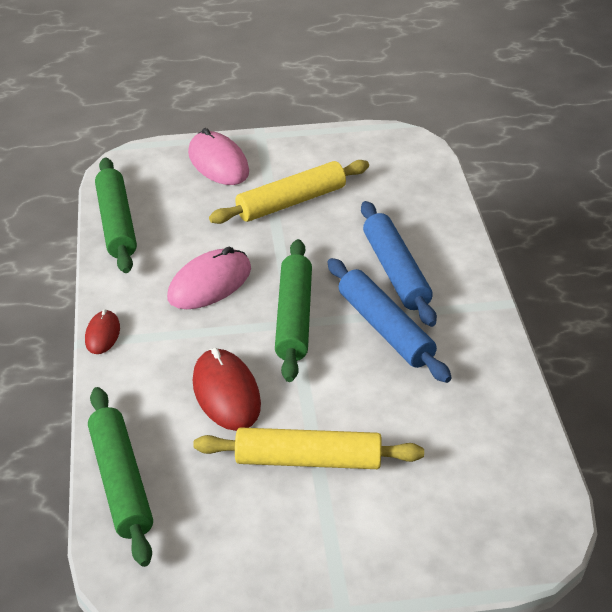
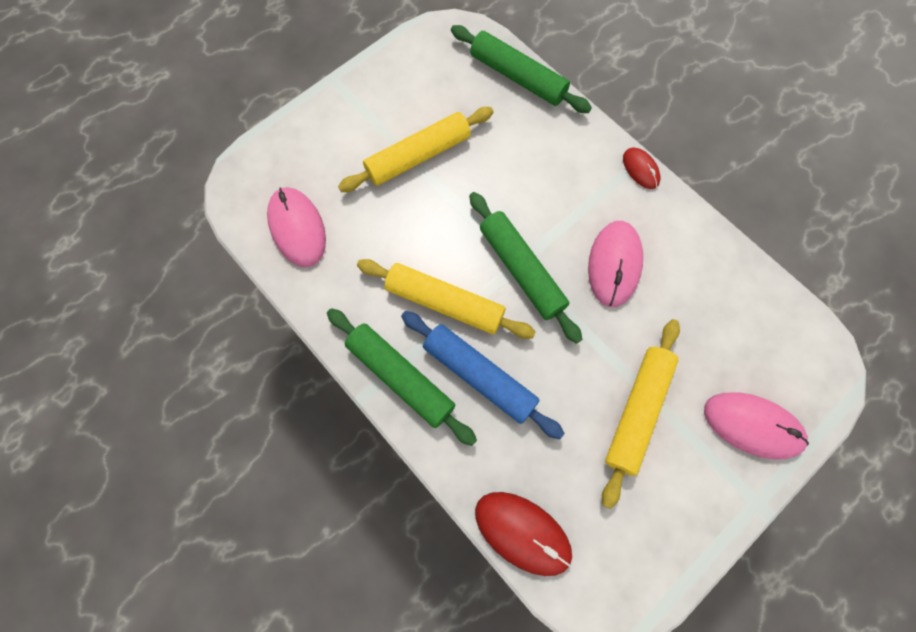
camera: 145 degrees right, 30 degrees up
green rolling pin [95,158,137,273] -> green rolling pin moved to [327,308,477,446]
red mouse [193,348,261,431] -> red mouse moved to [475,492,572,576]
blue rolling pin [328,258,452,383] -> yellow rolling pin [357,259,536,339]
none -> pink mouse [267,187,326,268]

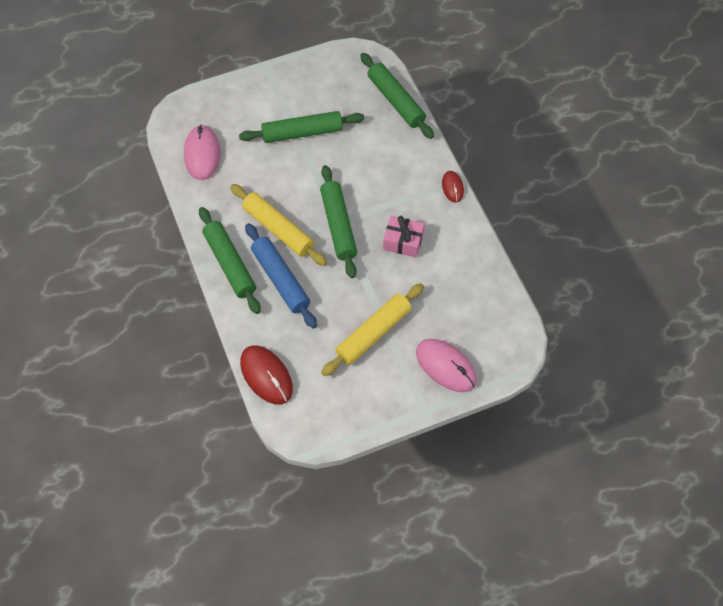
camera: 20 degrees right, 10 degrees down
yellow rolling pin [338,107,493,192] -> green rolling pin [239,111,364,143]
pink mouse [588,221,643,307] -> pink gift [383,216,425,257]

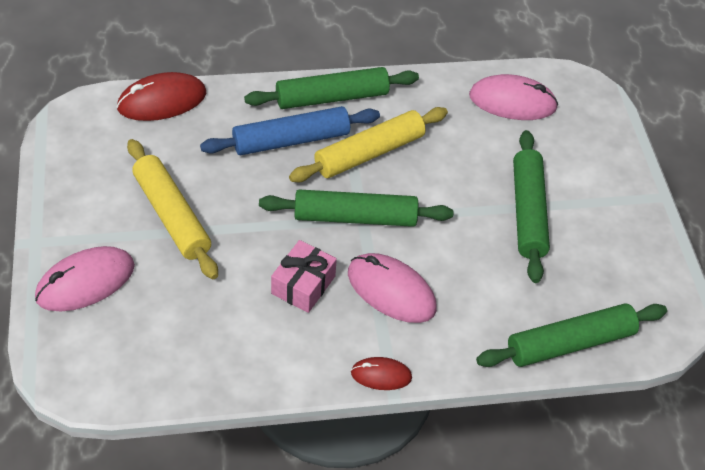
camera: 100 degrees right, 10 degrees down
none -> pink mouse [348,253,437,323]

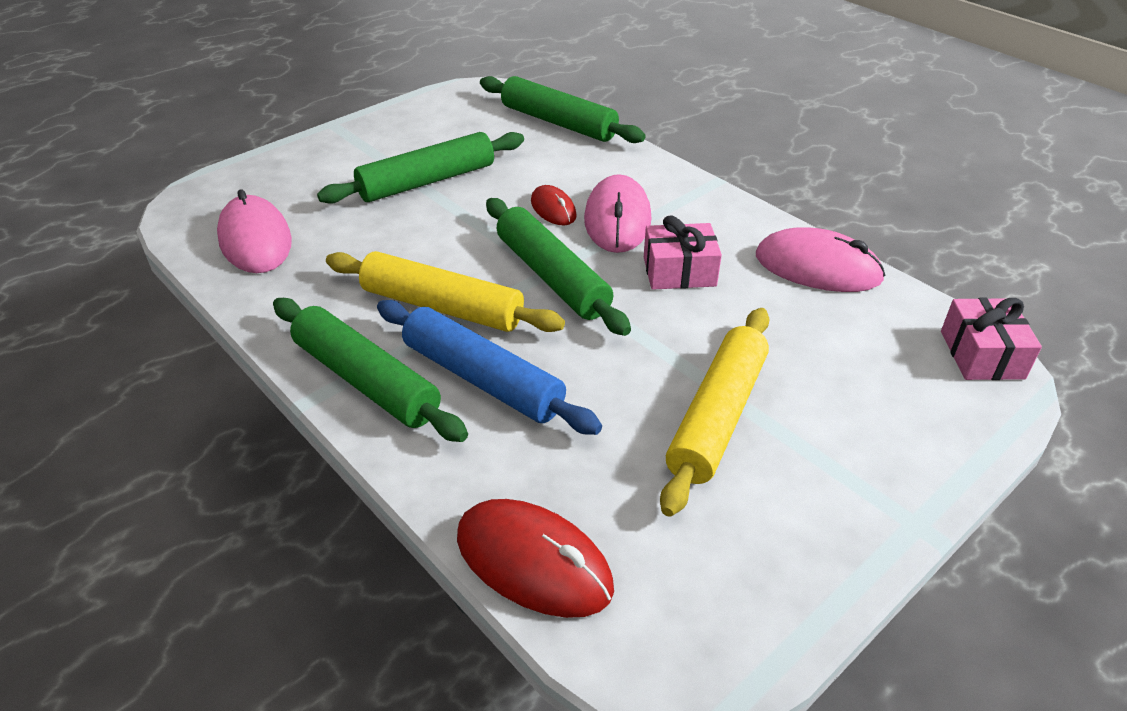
camera: 120 degrees left, 10 degrees down
pink mouse [35,246,135,312] -> pink mouse moved to [756,228,885,292]
red mouse [351,357,412,390] -> red mouse moved to [531,185,577,225]
none -> pink gift [941,298,1042,380]

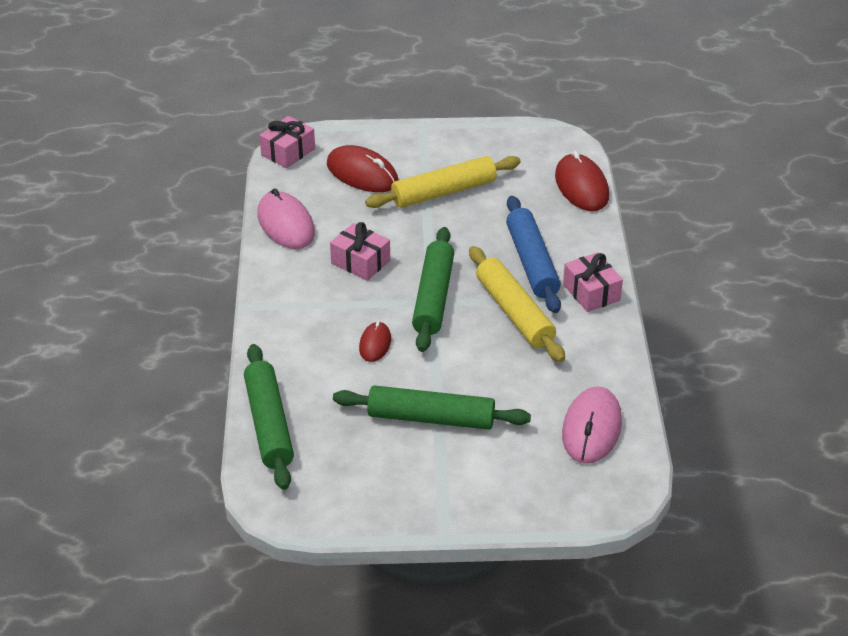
camera: 140 degrees left, 0 degrees up
green rolling pin [273,298,468,442] -> pink gift [563,252,623,312]
pink mouse [584,174,651,253] -> none
none -> red mouse [327,145,399,192]

